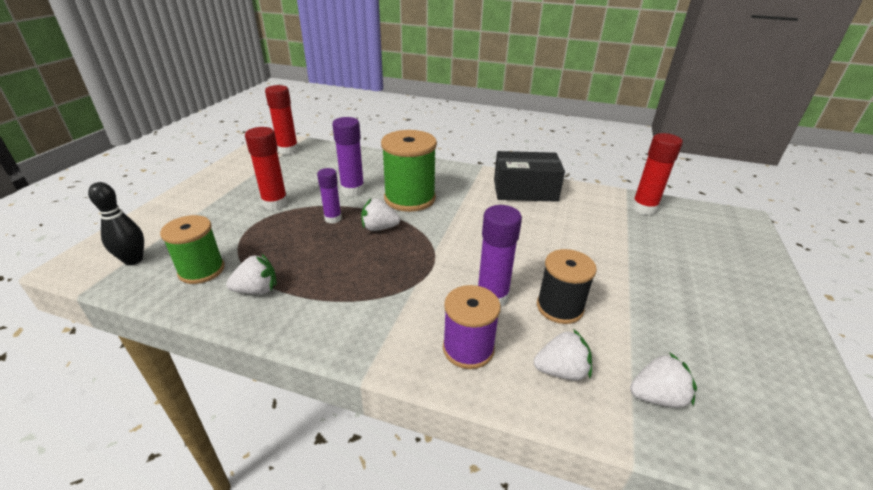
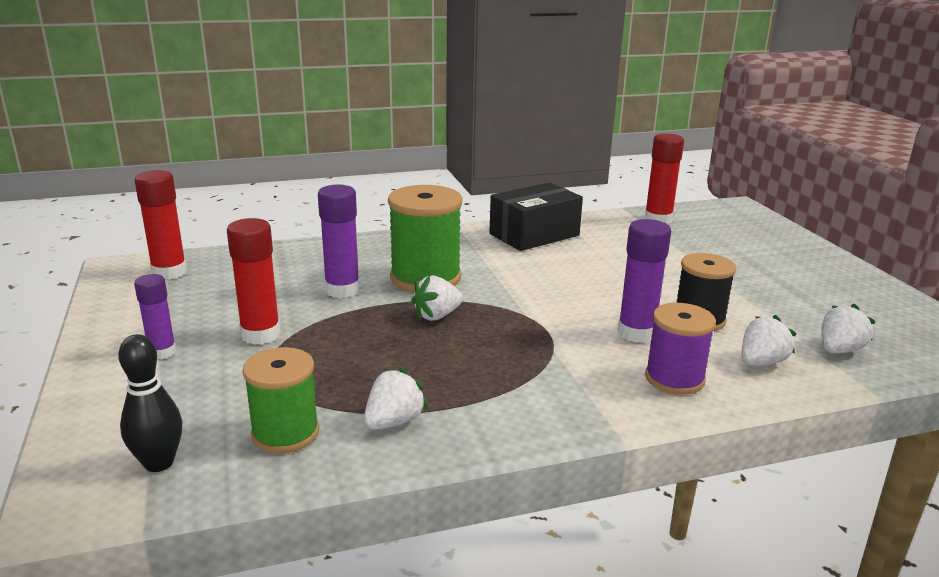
camera: 35 degrees left, 10 degrees down
purple glue stick [317,168,342,224] -> purple glue stick moved to [134,274,176,359]

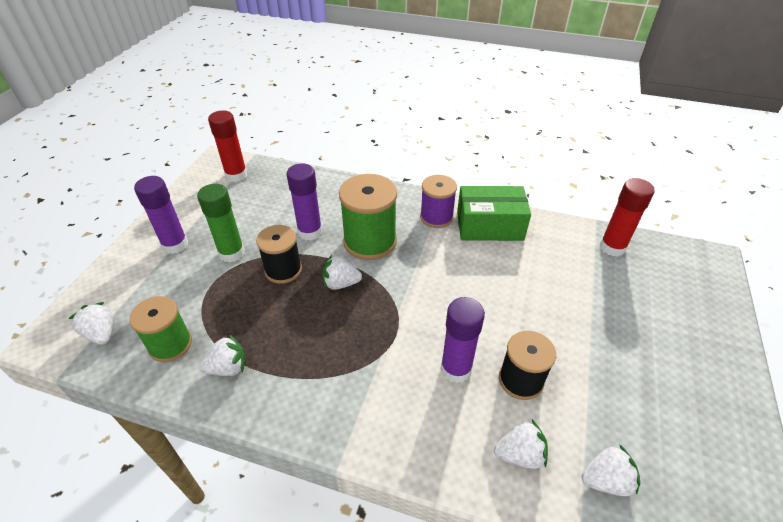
camera: 35 degrees right, 20 degrees up
black bowling pin [118,334,183,472] -> white strawberry [69,302,113,345]
purple glue stick [134,274,176,359] -> purple glue stick [134,176,188,254], size x1.52
red glue stick [227,218,281,345] -> green glue stick [197,184,245,262]
black box [489,182,583,251] -> green box [457,186,531,241]
purple spool [645,303,716,395] -> purple spool moved to [420,175,457,228]
none -> black spool [256,225,302,284]

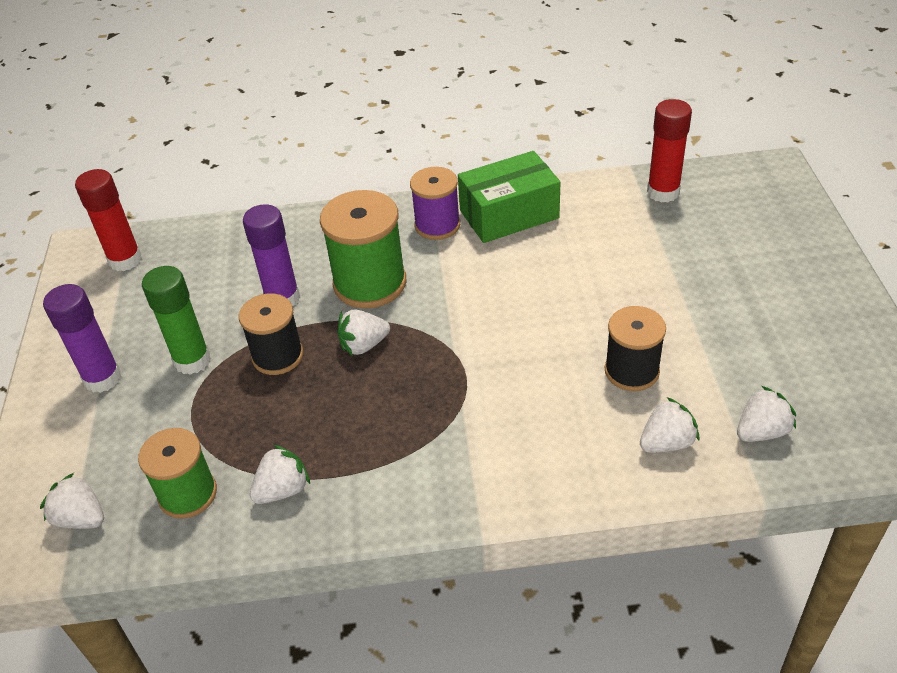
camera: 20 degrees left, 0 degrees up
purple glue stick [440,297,485,383] -> none

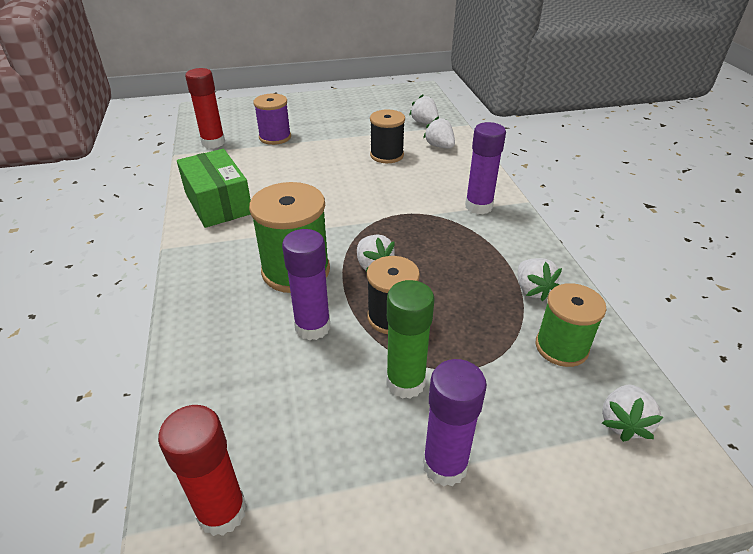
camera: 100 degrees left, 5 degrees down
white strawberry [250,445,310,504] -> white strawberry turned 150 degrees counterclockwise [518,258,562,301]
purple spool [410,167,460,240] -> purple spool moved to [253,93,291,145]
none -> purple glue stick [465,122,506,214]

